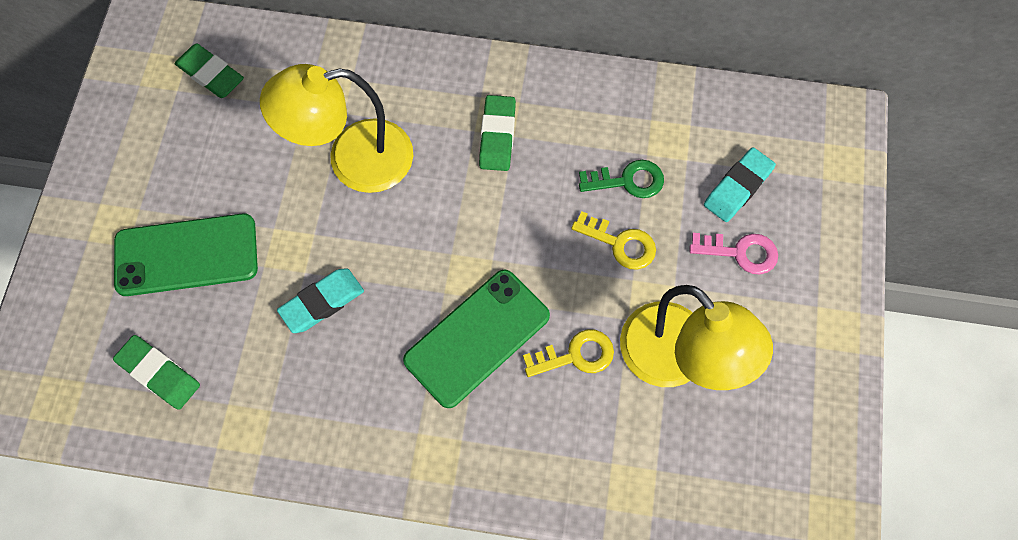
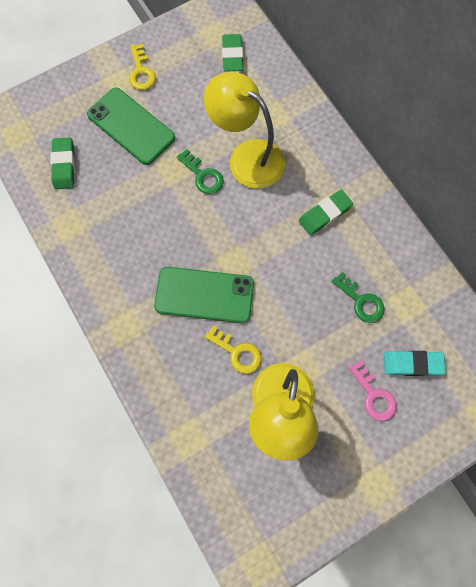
camera: 50 degrees right, 5 degrees up
turquoise eraser [277,268,364,333] -> none
yellow key [571,211,656,270] -> yellow key moved to [129,44,156,90]
none -> green key [177,149,224,194]

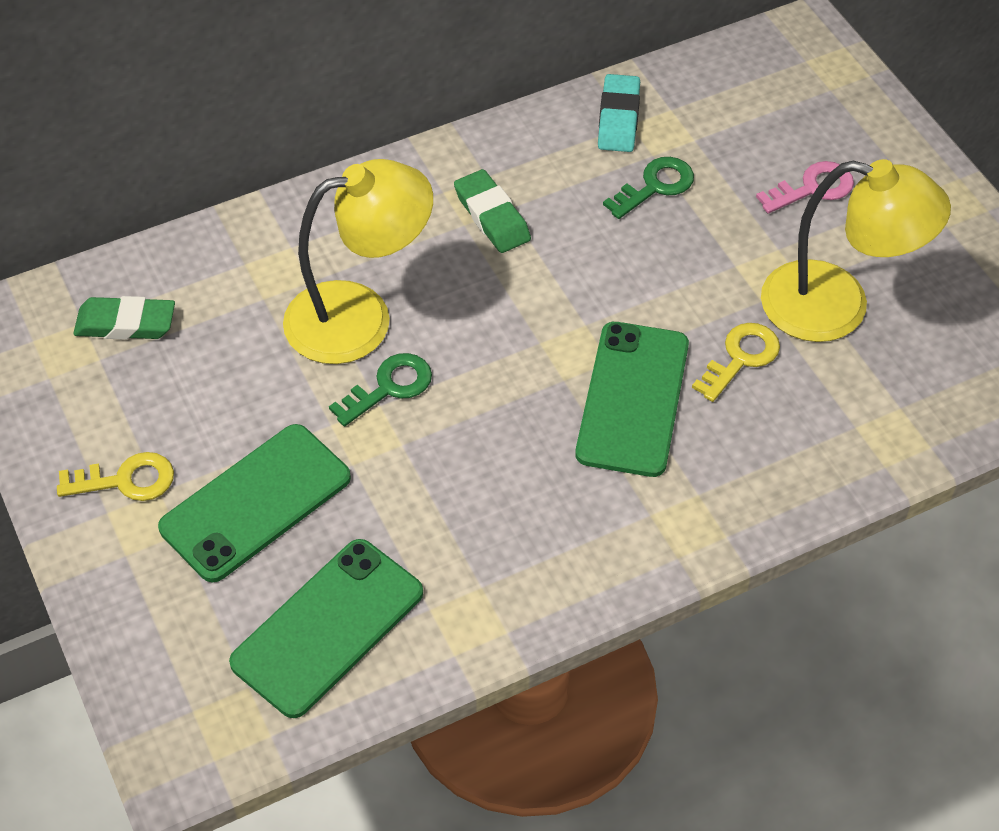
camera: 85 degrees left, 20 degrees down
green eraser [51,137,75,189] -> green phone [229,539,423,718]
yellow lamp [204,72,285,189] -> yellow lamp turned 150 degrees counterclockwise [283,159,433,364]
turquoise eraser [384,351,446,376] -> turquoise eraser moved to [598,74,640,152]

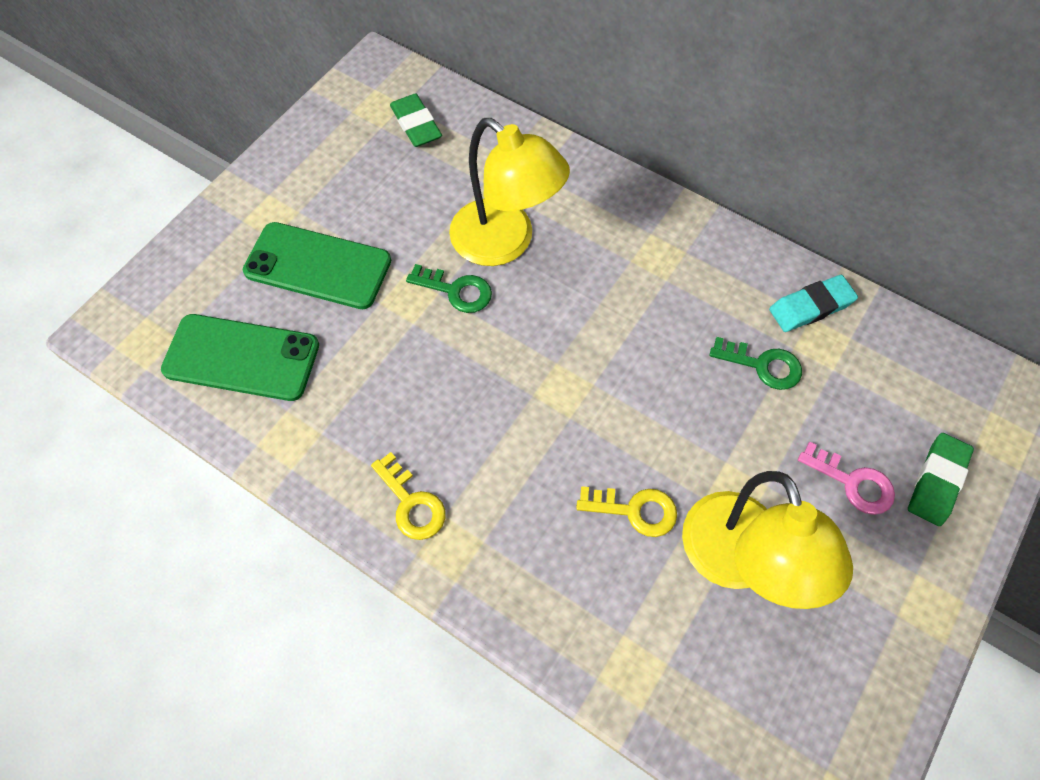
camera: 60 degrees right, 10 degrees up
yellow key [57,452,174,501] -> yellow key moved to [371,452,445,540]
green eraser [454,169,531,253] -> green eraser moved to [908,433,974,526]
green phone [575,322,689,477] -> none

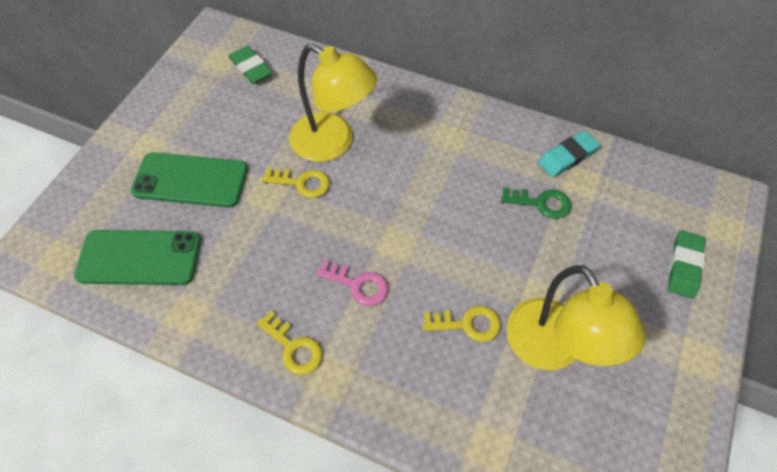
camera: 10 degrees left, 5 degrees down
green key [406,264,492,313] -> yellow key [262,168,330,198]
pink key [798,442,895,515] -> pink key moved to [316,260,388,306]

